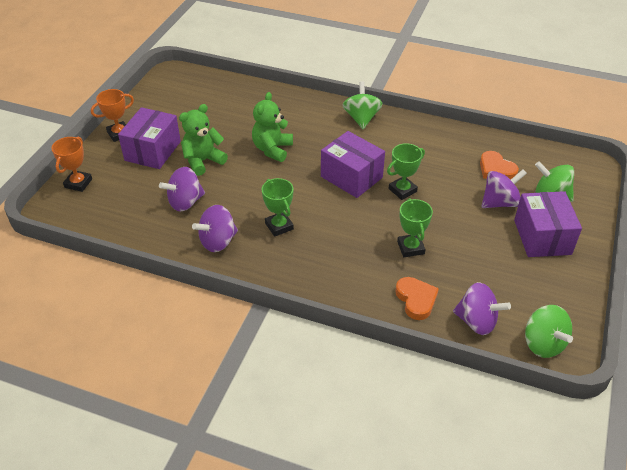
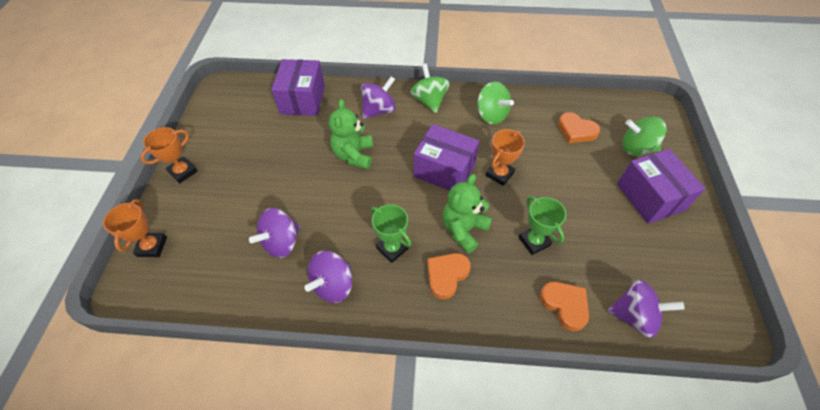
camera: 15 degrees left, 10 degrees up
purple box [118,107,181,169] -> purple box moved to [271,59,325,116]
green teddy bear [179,104,228,176] -> green teddy bear moved to [442,174,492,253]
green trophy [387,143,425,200] -> orange trophy [486,129,525,186]
purple spinning top [481,169,527,208] -> purple spinning top moved to [361,76,396,119]
green spinning top [525,305,573,358] -> green spinning top moved to [477,82,514,124]
none -> orange heart [427,253,471,299]

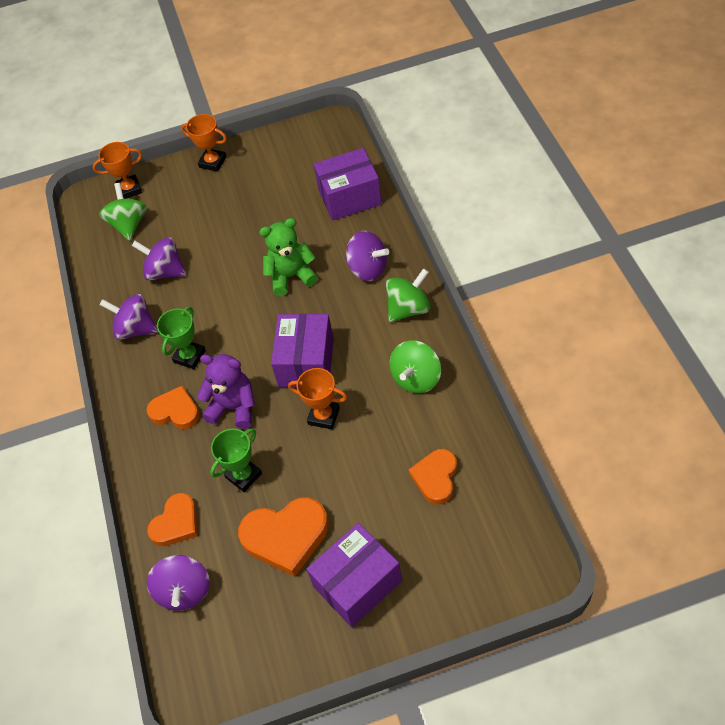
camera: 75 degrees right, 0 degrees up
green teddy bear [442,174,492,253] -> purple teddy bear [197,354,255,429]
green spinning top [622,116,666,156] -> green spinning top moved to [99,183,147,241]
none -> orange heart [238,497,329,577]

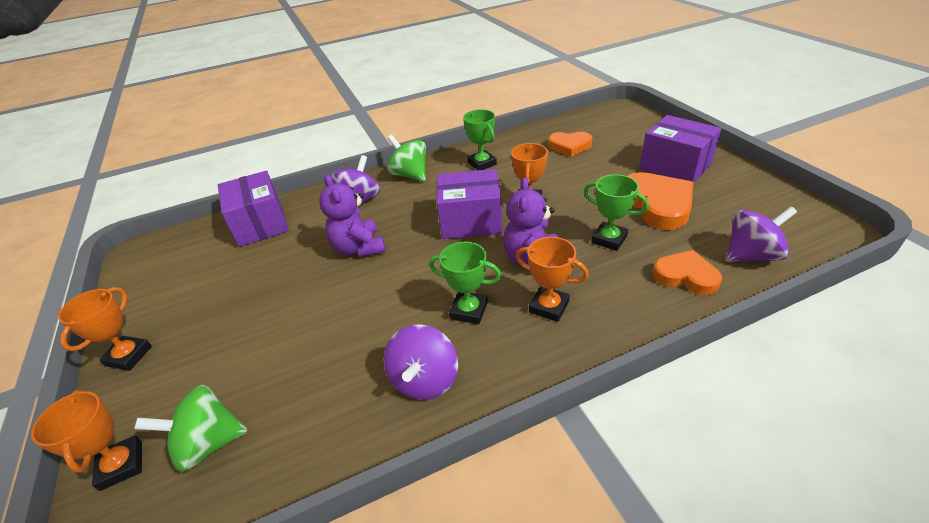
camera: 100 degrees left, 15 degrees down
purple spinning top [132,237,186,281] -> none
orange heart [146,386,200,429] -> orange trophy [516,237,589,322]
green teddy bear [259,218,318,296] -> purple teddy bear [319,175,386,257]
green spinning top [389,340,441,393] -> green trophy [463,109,497,170]

